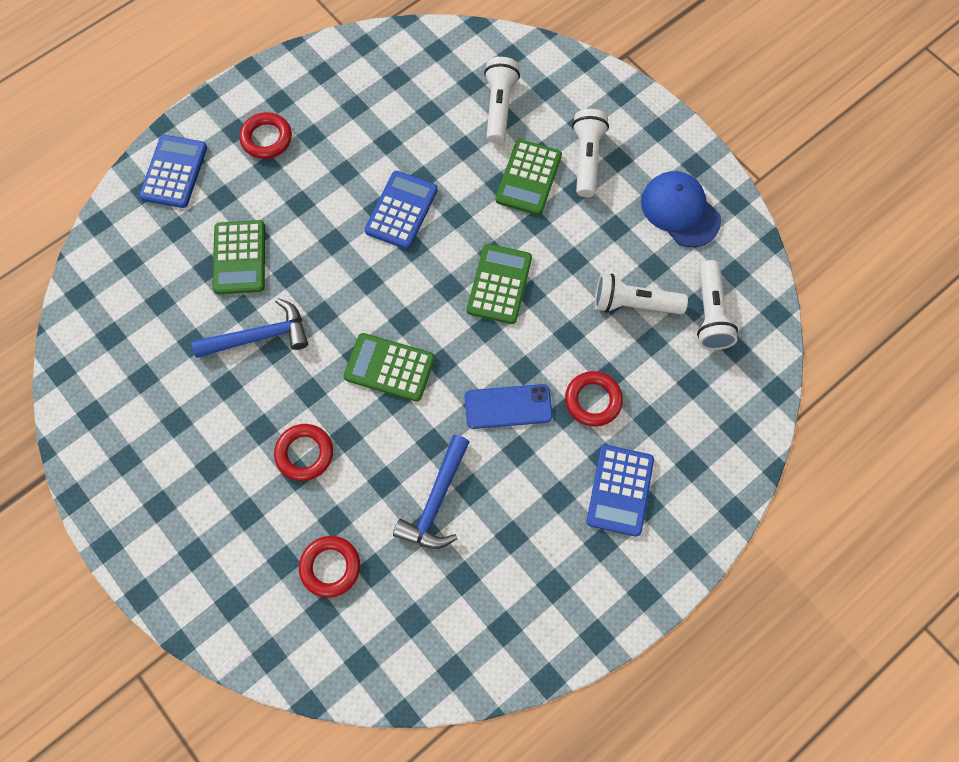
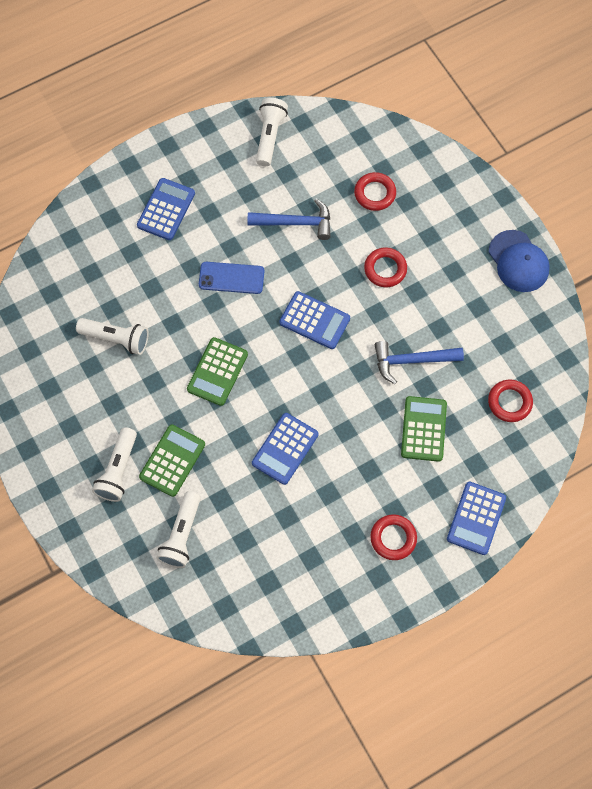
camera: 170 degrees left, 0 degrees up
green calculator [344,333,435,402] -> blue calculator [279,291,350,349]
blue hammer [393,435,470,549] -> blue hammer turned 60 degrees clockwise [248,199,331,240]
red ring [565,371,623,427] -> red ring moved to [488,380,533,422]
blue cap [641,171,721,247] -> blue cap moved to [489,230,550,292]
white flashlight [697,260,738,350] -> white flashlight moved to [256,98,288,166]

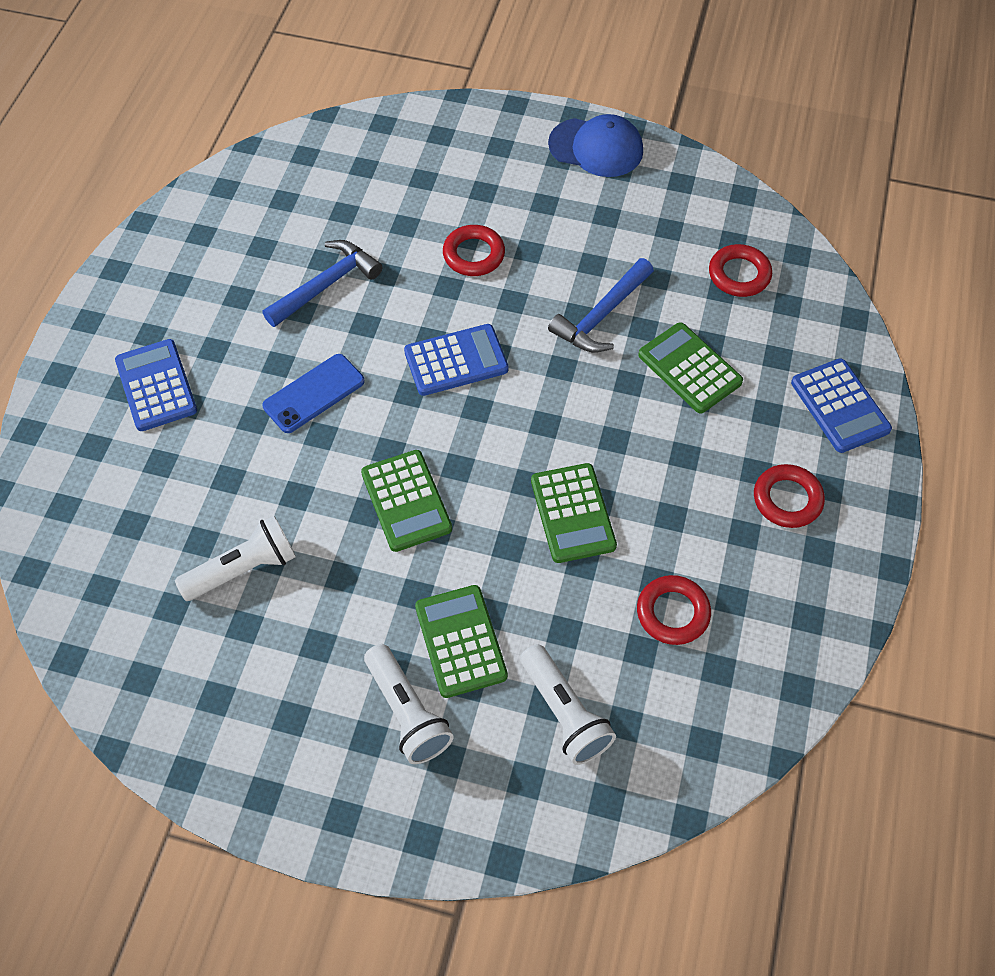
camera: 45 degrees left, 10 degrees down
blue calculator [252,413,318,485] -> green calculator [531,463,617,563]
white flashlight [256,98,288,166] -> none
red ring [354,172,396,211] -> red ring moved to [637,575,711,645]

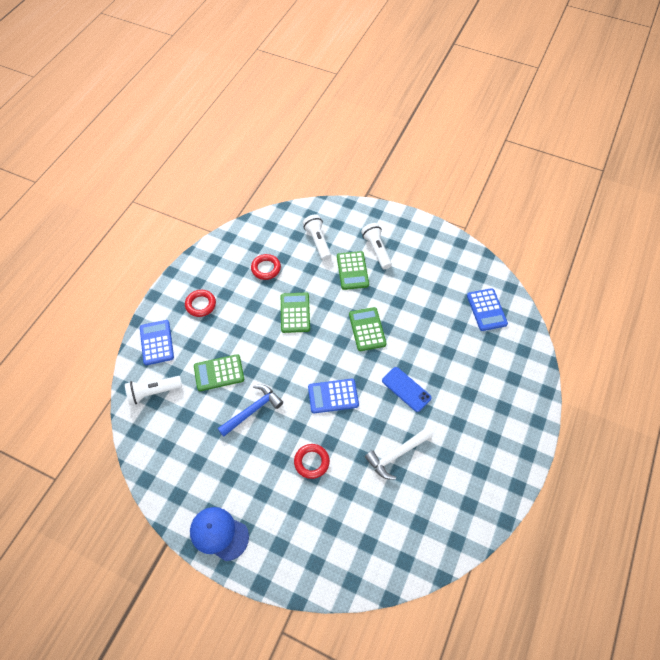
camera: 170 degrees left, 0 degrees up
blue calculator [115,339,197,431] -> blue calculator moved to [467,288,508,331]
white flashlight [175,516,296,601] -> white flashlight moved to [125,376,182,405]
blue hammer [262,240,382,327] -> white hammer [365,428,432,480]
blue phone [262,354,365,433] -> blue phone turned 75 degrees clockwise [382,367,432,412]
green calculator [638,322,743,413] -> green calculator turned 105 degrees clockwise [194,354,244,391]
red ring [709,244,772,297] -> none

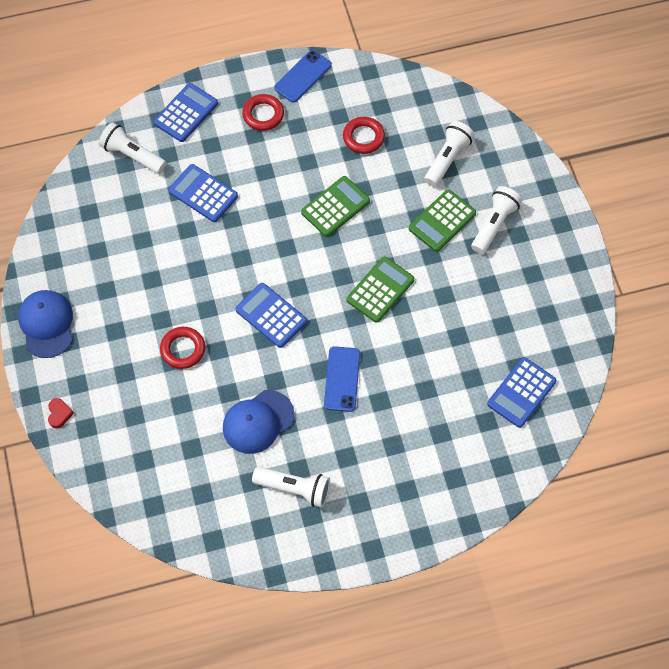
camera: 50 degrees right, 5 degrees up
green calculator [194,354,244,391] -> blue calculator [168,164,238,222]
blue hammer [218,385,283,437] -> none
white hammer [365,428,432,480] -> blue cap [223,390,294,454]
none -> red heart [48,398,74,428]
none -> white flashlight [252,467,330,507]
none -> blue phone [274,50,332,102]

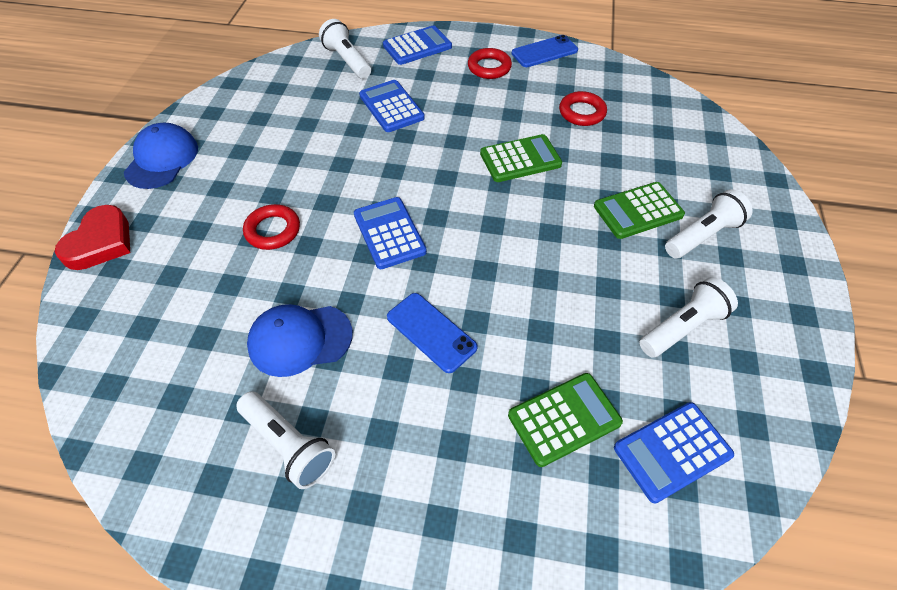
camera: 25 degrees right, 10 degrees down
red heart [48,398,74,428] -> red heart [55,205,130,270], size x2.04
blue phone [324,346,360,412] -> blue phone turned 75 degrees counterclockwise [387,293,478,373]
green calculator [347,257,414,323] -> green calculator moved to [508,373,623,467]
white flashlight [424,121,475,187] -> white flashlight moved to [639,277,738,358]

